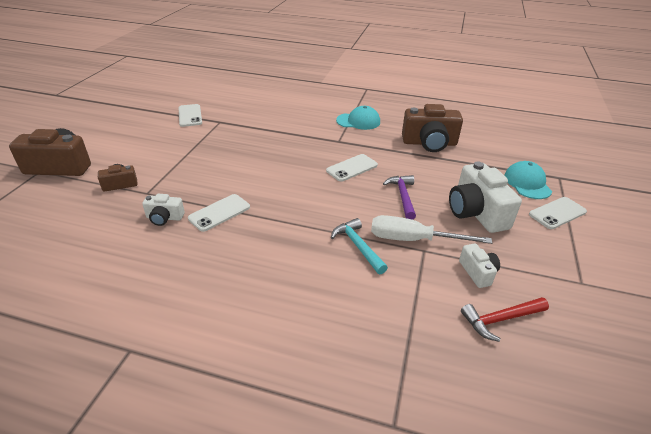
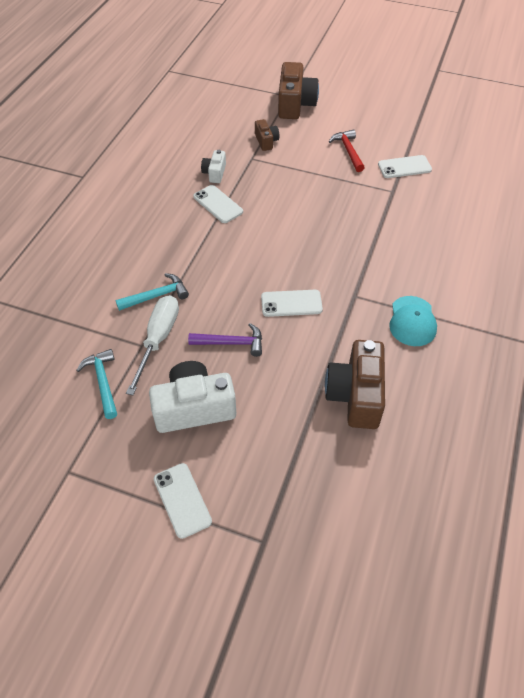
camera: 95 degrees right, 15 degrees up
white phone [326,154,378,182] -> white phone turned 60 degrees counterclockwise [261,290,323,317]
white camera [459,243,500,288] -> turquoise hammer [76,349,117,419]
red hammer [461,297,549,342] -> red hammer moved to [329,129,365,172]
turquoise cap [504,161,552,199] -> none

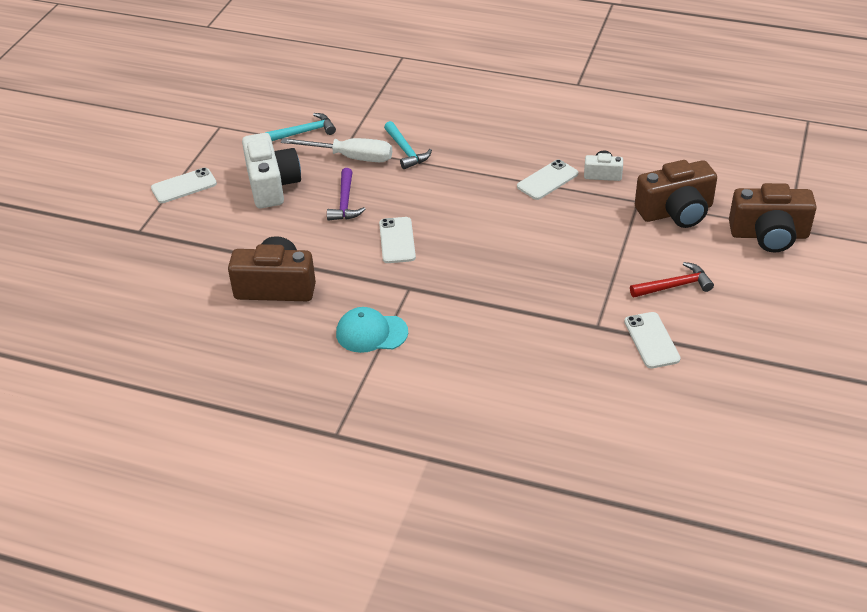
camera: 90 degrees right, 10 degrees down
brown camera [255,119,279,151] -> brown camera [635,160,717,228], size x1.94

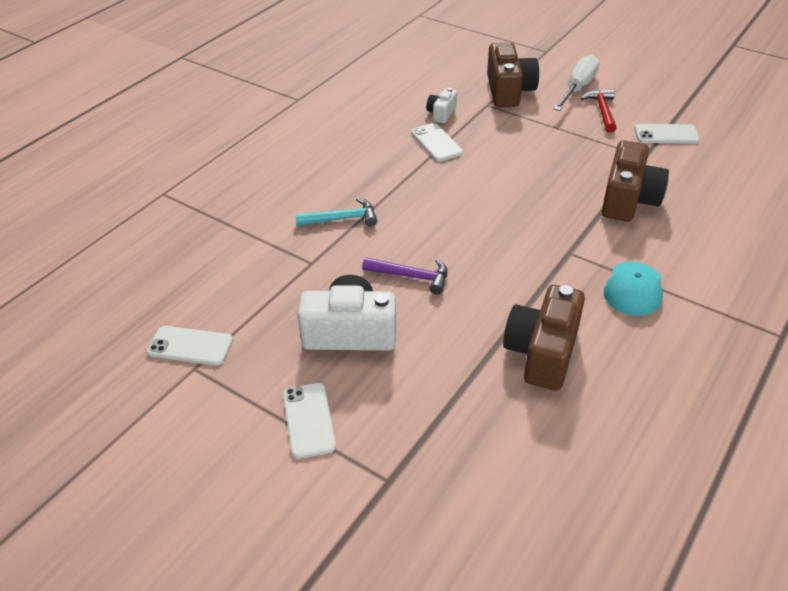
camera: 75 degrees left, 0 degrees up
turquoise hammer [265,113,336,141] -> none
white screwdriver [281,138,392,162] -> white screwdriver moved to [553,55,600,111]
white phone [379,217,416,263] -> white phone moved to [147,326,233,366]
brown camera [729,183,817,252] -> brown camera moved to [602,140,669,222]

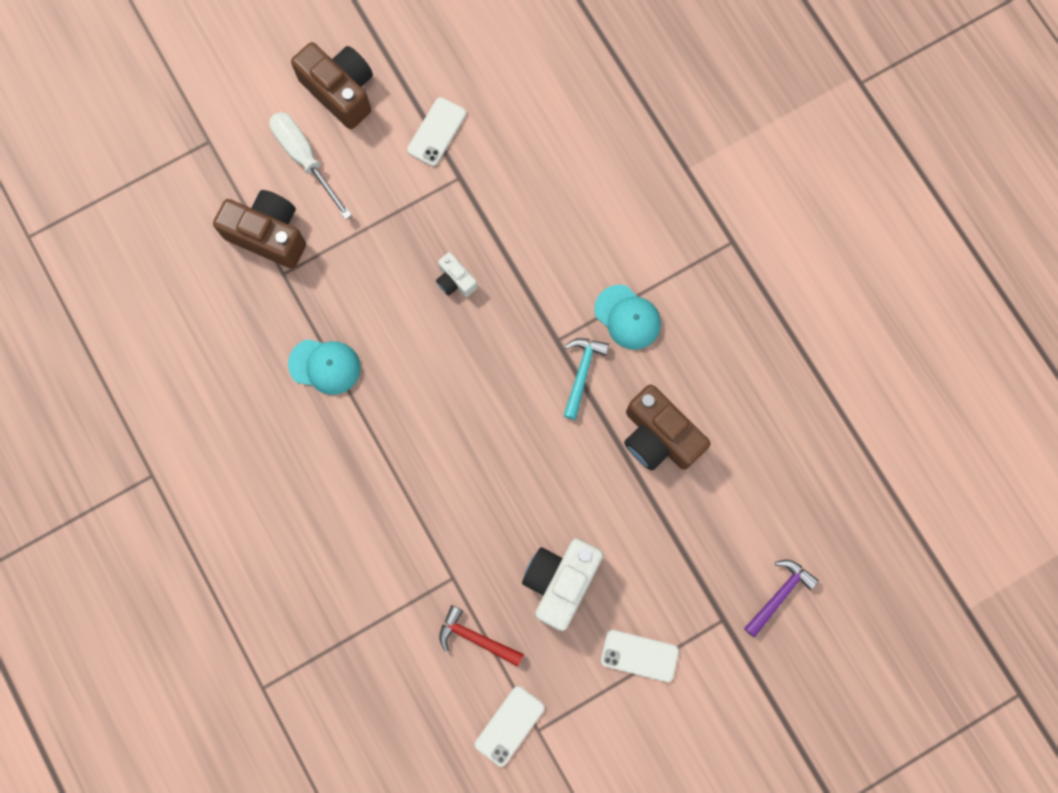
camera: 65 degrees left, 35 degrees up
turquoise hammer [295,197,377,226] -> turquoise hammer moved to [564,338,609,420]
purple hammer [362,257,448,294] -> purple hammer moved to [744,560,819,638]
white phone [411,123,463,162] -> turquoise cap [288,339,361,395]
white camera [426,88,457,123] -> white camera moved to [436,252,477,297]
red hammer [581,89,617,133] -> red hammer moved to [439,605,524,667]
brown camera [602,140,669,222] -> brown camera moved to [291,42,373,129]

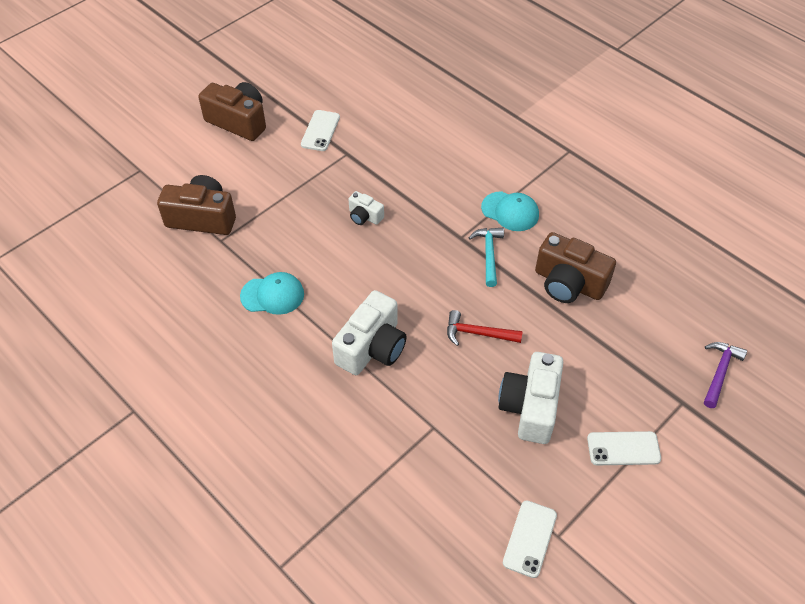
camera: 15 degrees left, 25 degrees down
white screwdriver [269,112,352,220] -> none
red hammer [439,605,524,667] -> red hammer moved to [447,310,523,346]
none -> white camera [332,290,407,375]

